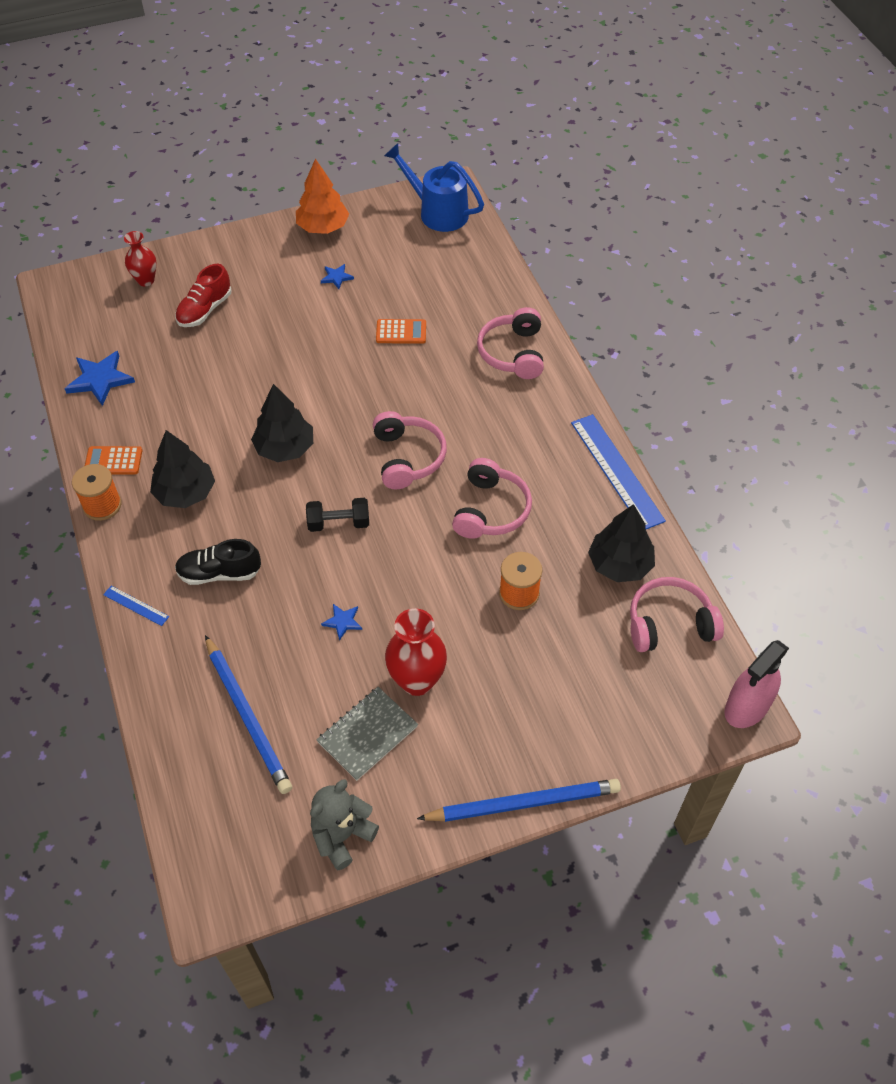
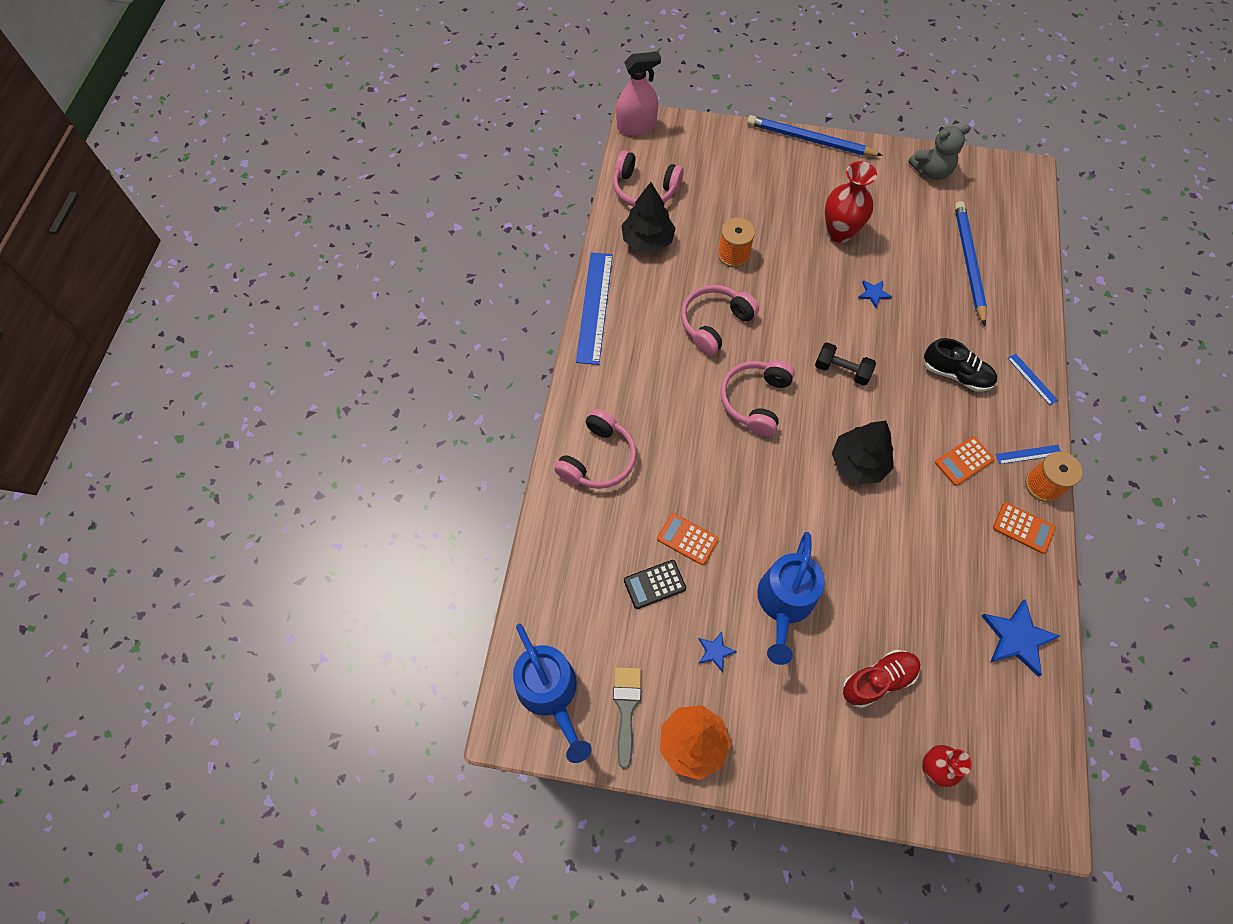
camera: 150 degrees left, 10 degrees up
black tree [150,430,215,508] -> orange calculator [935,436,994,486]
grey notebook [316,687,418,781] -> none
none -> grey brush [613,667,641,769]
none -> black calculator [624,560,686,609]
none -> blue watering can [757,532,825,665]
none -> blue ruler [996,445,1061,464]

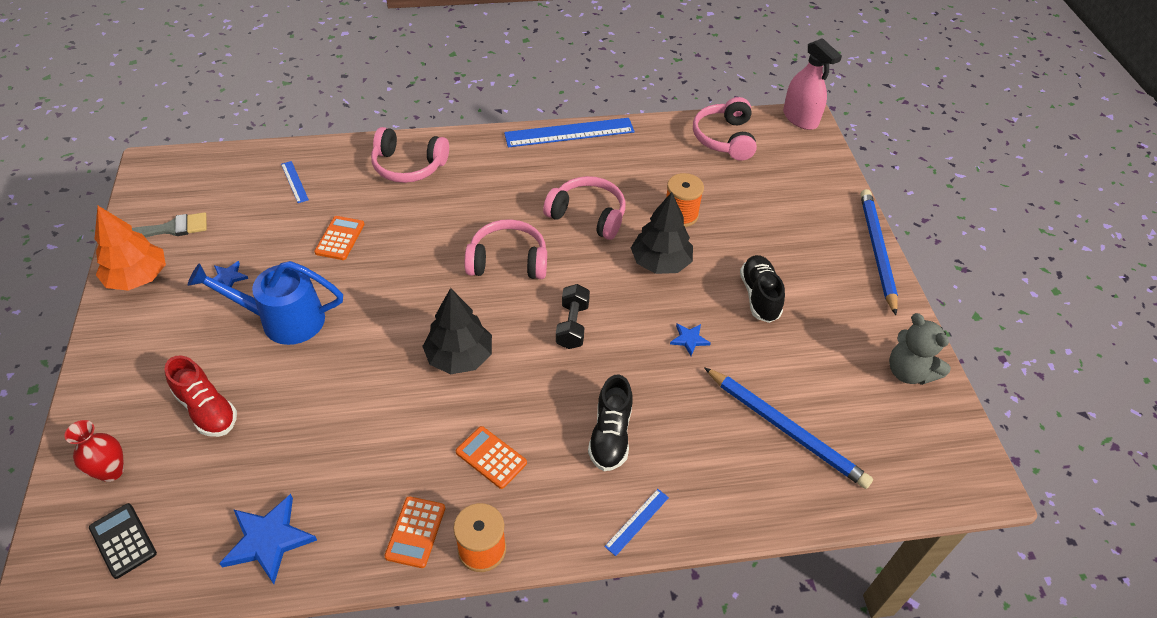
camera: 70 degrees right, 15 degrees down
blue watering can [513,624,592,763] -> none
black tree [621,182,676,252] -> black tree moved to [631,192,693,274]
black calculator [624,560,686,609] -> black calculator moved to [89,503,157,579]
red vase [825,161,877,243] -> black shoe [740,255,785,323]
blue pencil [955,201,987,326] -> blue pencil turned 60 degrees clockwise [704,367,873,489]
blue ruler [996,445,1061,464] -> blue ruler moved to [281,161,309,203]

